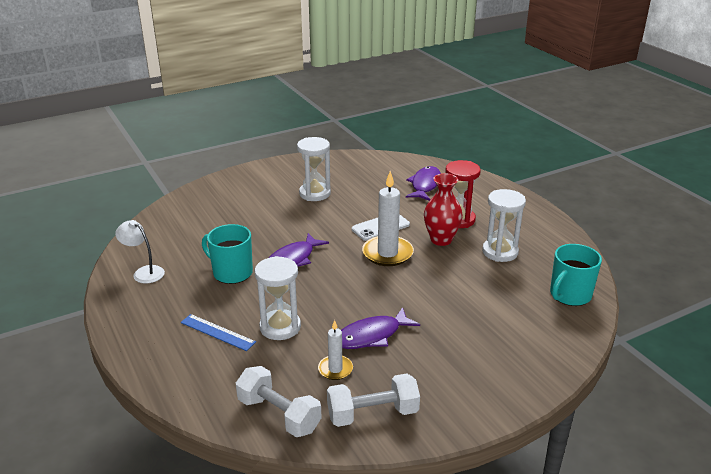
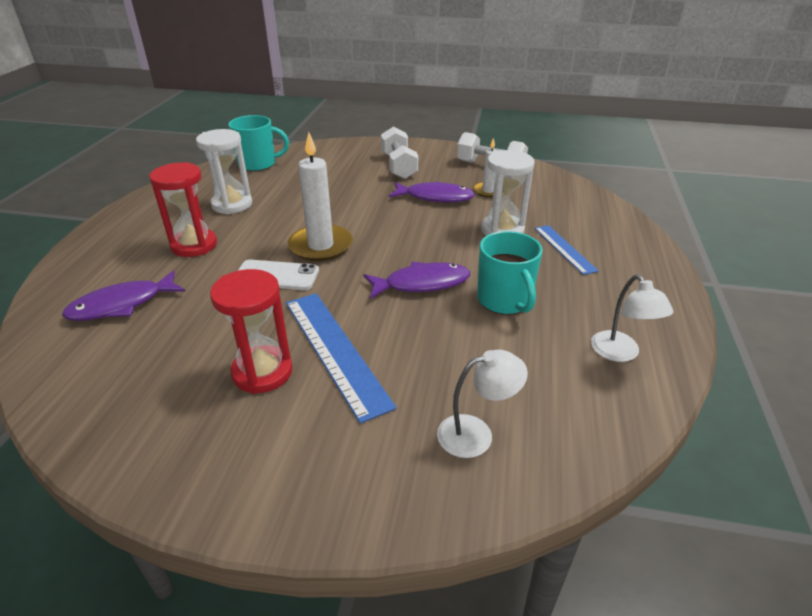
camera: 140 degrees left, 5 degrees up
white dumbbell [236,366,322,437] -> white dumbbell moved to [381,127,418,179]
white hourglass [297,137,331,201] -> red hourglass [210,269,293,394]
red vase [424,173,463,246] -> none
none -> blue ruler [286,293,397,424]
none -> white lamp [437,350,528,458]

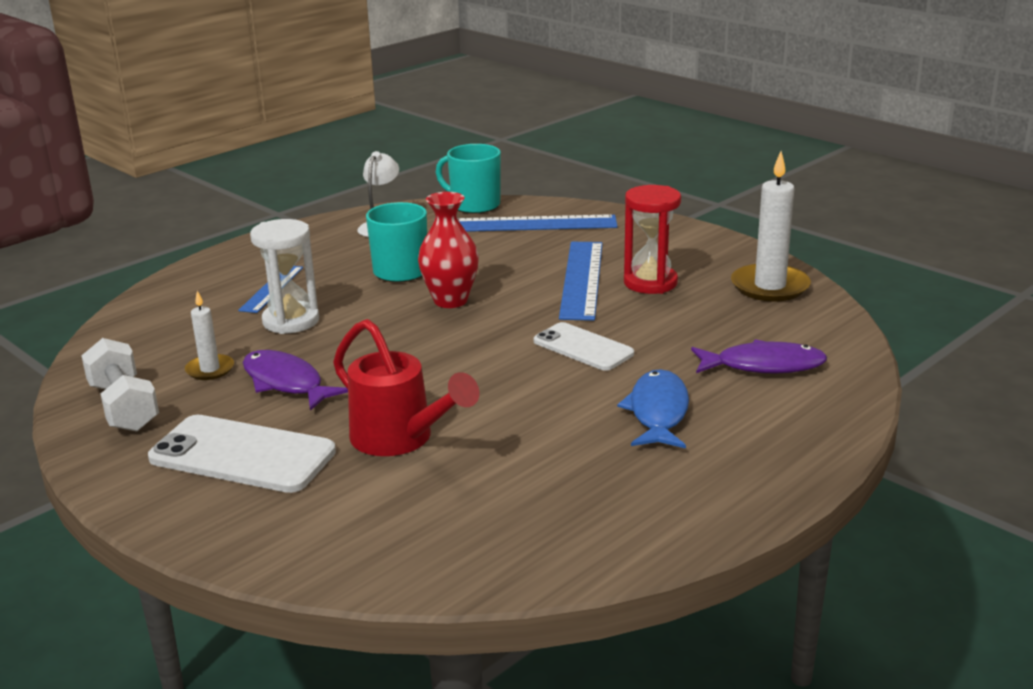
camera: 145 degrees left, 10 degrees down
red hourglass [149,162,217,257] -> blue fish [617,369,689,449]
white hourglass [196,129,252,214] -> none
turquoise mug [228,115,289,171] -> turquoise mug moved to [436,144,501,214]
white candle [288,132,353,261] -> white candle moved to [731,151,811,302]
purple fish [364,262,470,299] -> red vase [418,192,479,308]
white dumbbell [381,127,418,179] -> white phone [148,415,336,493]
white lamp [437,350,528,458] -> blue ruler [458,214,618,232]
none -> red watering can [333,319,479,456]

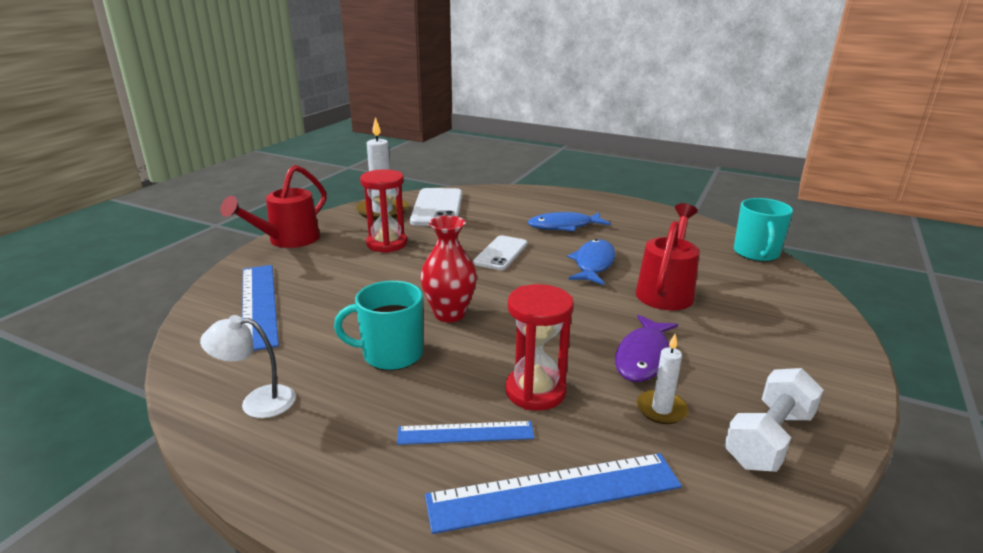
camera: 110 degrees left, 0 degrees up
white phone [148,415,336,493] -> white phone moved to [410,188,462,226]
white hourglass [250,219,319,334] -> red hourglass [506,284,574,410]
turquoise mug [436,144,501,214] -> turquoise mug moved to [734,198,793,262]
blue ruler [559,242,603,321] -> blue ruler moved to [425,453,682,534]
purple fish [691,339,827,374] -> none
none -> red watering can [220,165,327,248]
none -> blue fish [567,239,616,285]

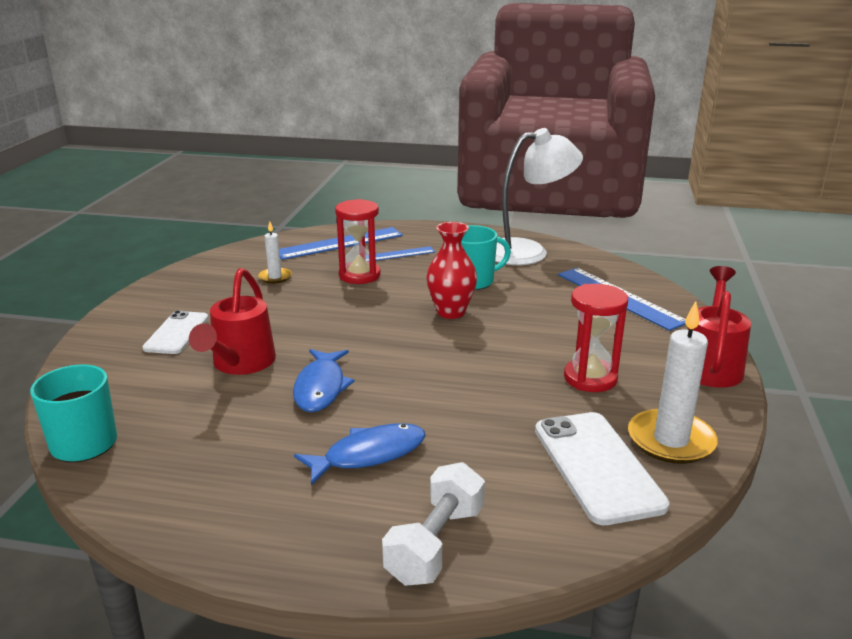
camera: 165 degrees right, 0 degrees up
white lamp [200,315,296,418] -> white lamp [495,128,583,265], size x1.97
white phone [473,235,528,270] -> white phone moved to [142,311,208,354]
purple fish [615,315,678,382] -> none
white dumbbell [724,368,824,472] -> white dumbbell moved to [382,462,485,586]

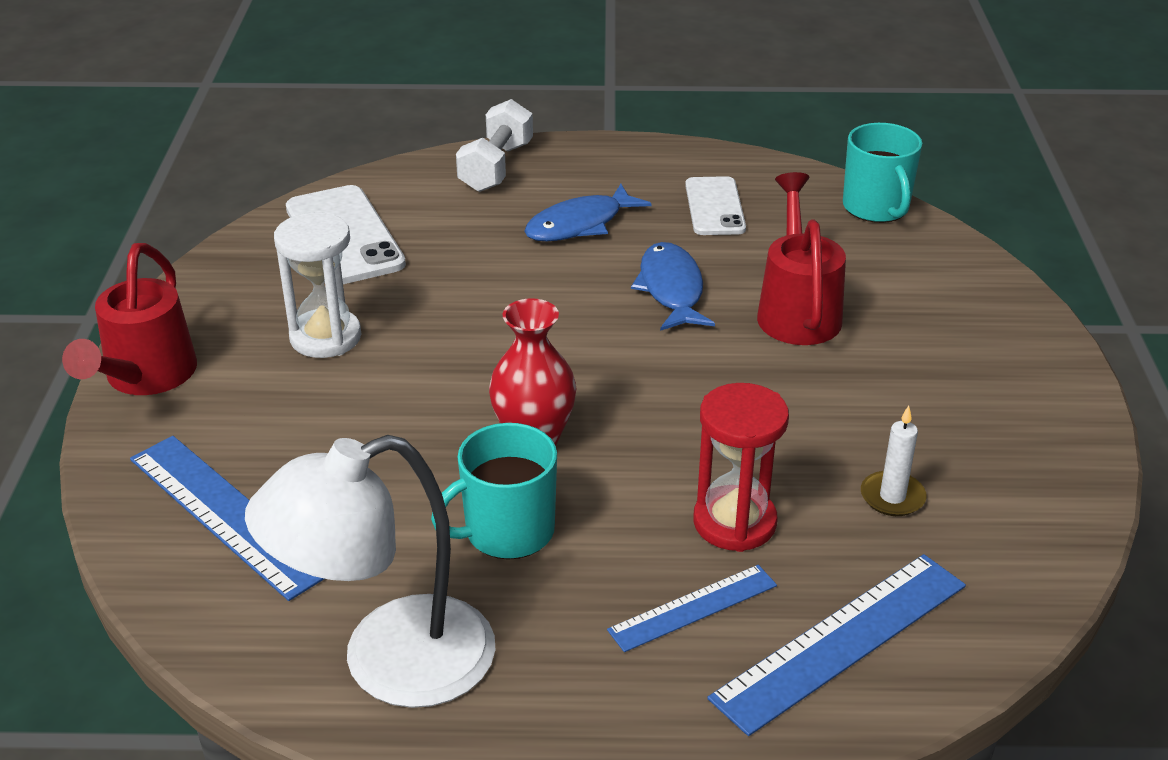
camera: 170 degrees right, 10 degrees up
white phone [142,311,208,354] -> white phone moved to [685,176,746,235]
red hourglass [564,284,628,392] -> white hourglass [274,212,361,358]
white candle [628,301,718,464] -> none

